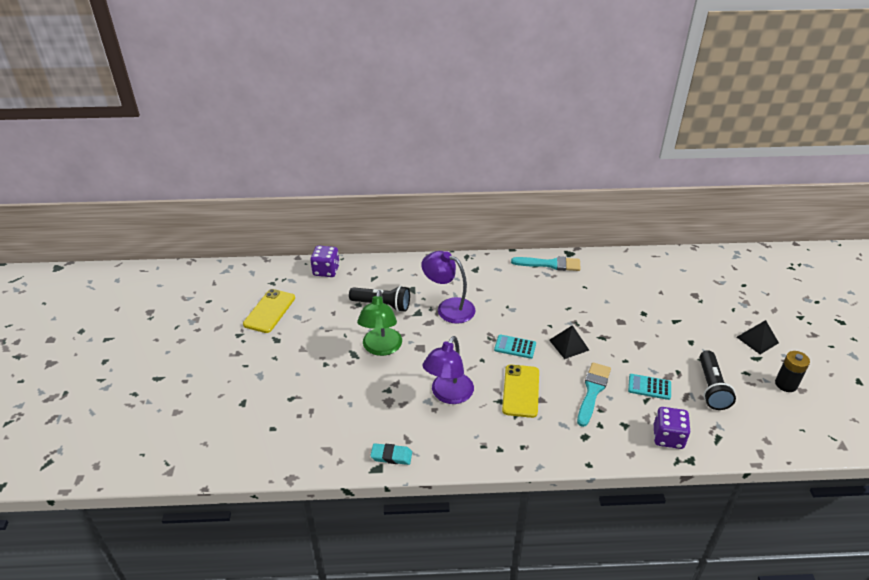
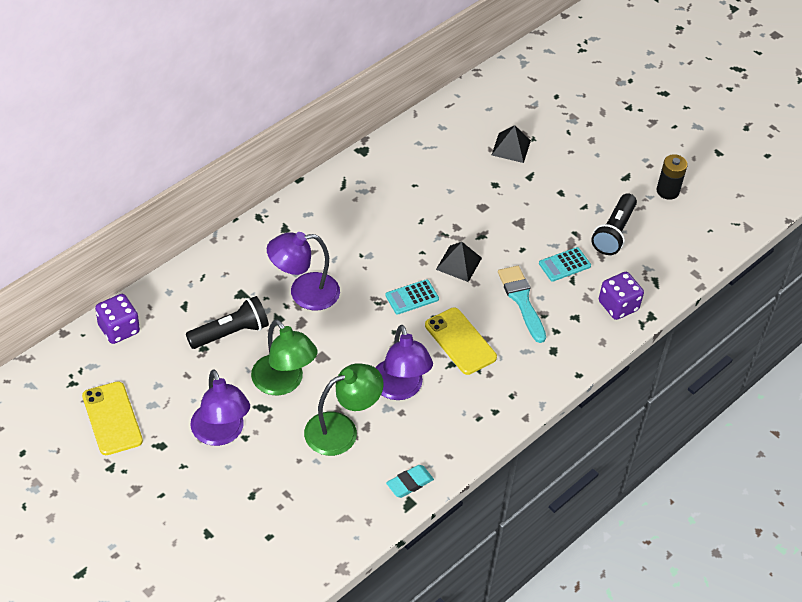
camera: 45 degrees left, 10 degrees up
turquoise brush [511,256,581,271] -> none
black flashlight [700,350,736,410] -> black flashlight turned 60 degrees clockwise [591,193,637,255]
black pyramid [737,320,779,354] -> black pyramid moved to [492,125,531,163]
none -> purple lamp [190,369,250,446]
none -> green lamp [304,363,384,456]

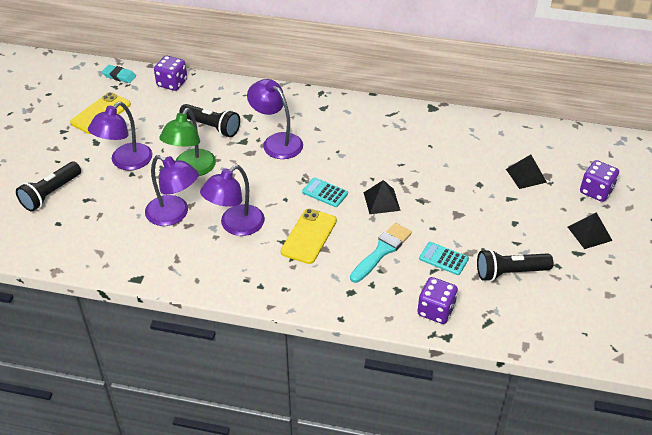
camera: 60 degrees right, 5 degrees down
green lamp [304,363,384,456] -> purple lamp [145,155,199,226]
turquoise eraser [386,465,434,498] -> turquoise eraser moved to [102,65,136,83]
black battery [657,154,688,200] -> none
none -> black flashlight [16,161,81,212]
none -> black pyramid [568,212,613,249]
none -> purple dice [580,160,619,202]

